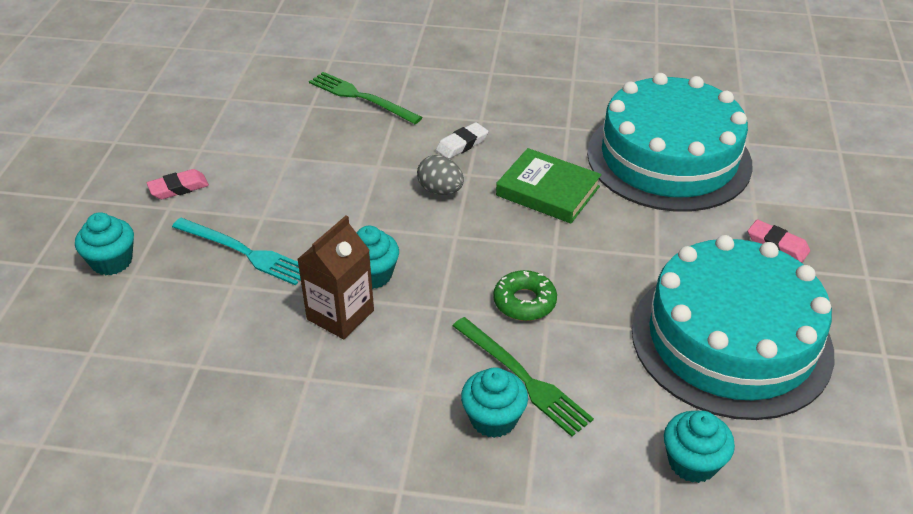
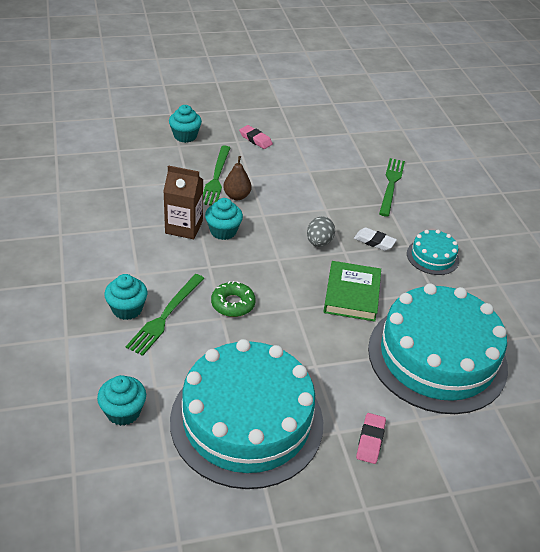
camera: 65 degrees right, 0 degrees up
turquoise fork [172,218,301,285] -> green fork [203,145,230,206]
none -> brown pear [223,156,252,200]
none -> turquoise cake [407,230,459,275]

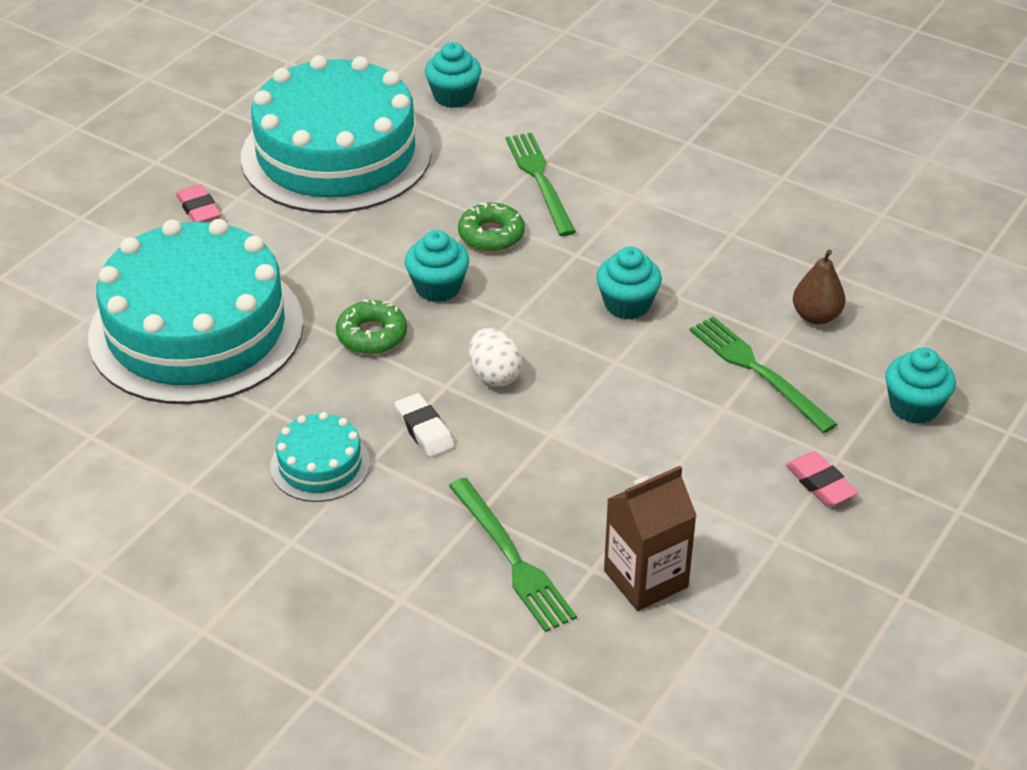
camera: 140 degrees right, 0 degrees up
turquoise cupcake [104,274,148,320] -> turquoise cupcake moved to [405,230,469,302]
brown carton [163,165,203,239] -> brown carton moved to [604,466,697,611]
brown pear [223,156,252,200] -> brown pear moved to [793,250,846,324]
pink eraser [239,125,273,149] -> pink eraser turned 60 degrees clockwise [786,451,858,506]
grey egg [307,216,335,247] -> white egg [469,328,522,386]
green book [324,261,381,321] -> green donut [336,299,407,354]
white eraser [354,227,397,251] -> white eraser turned 75 degrees clockwise [394,393,455,457]

